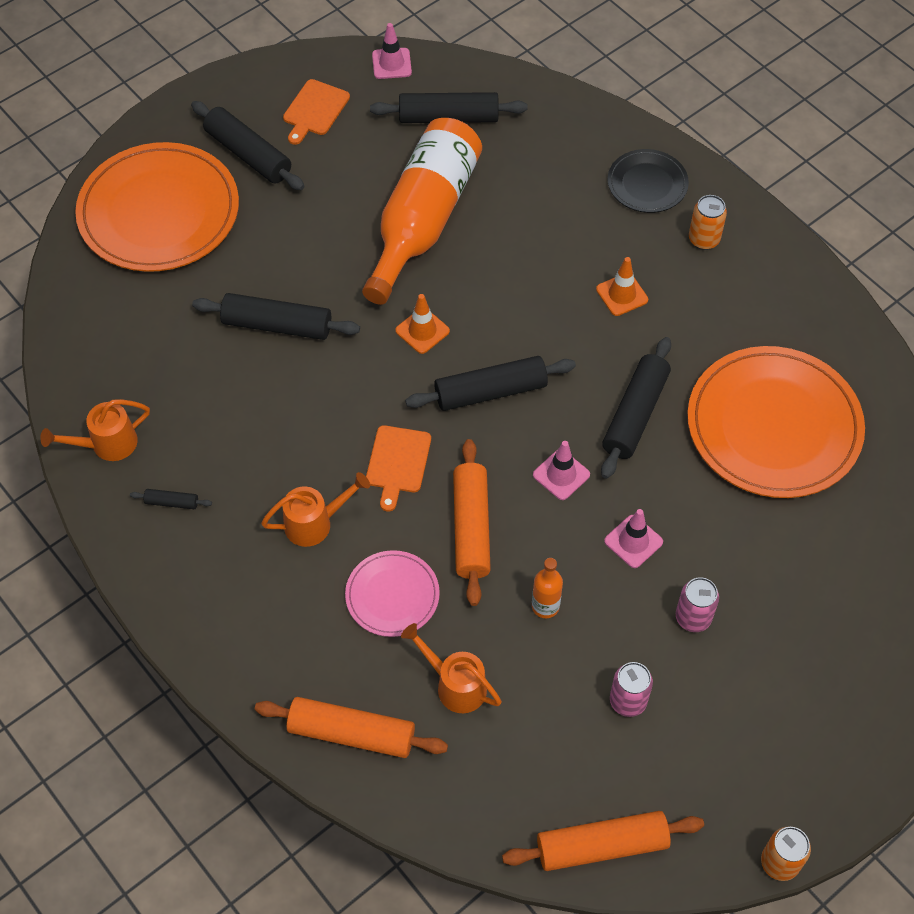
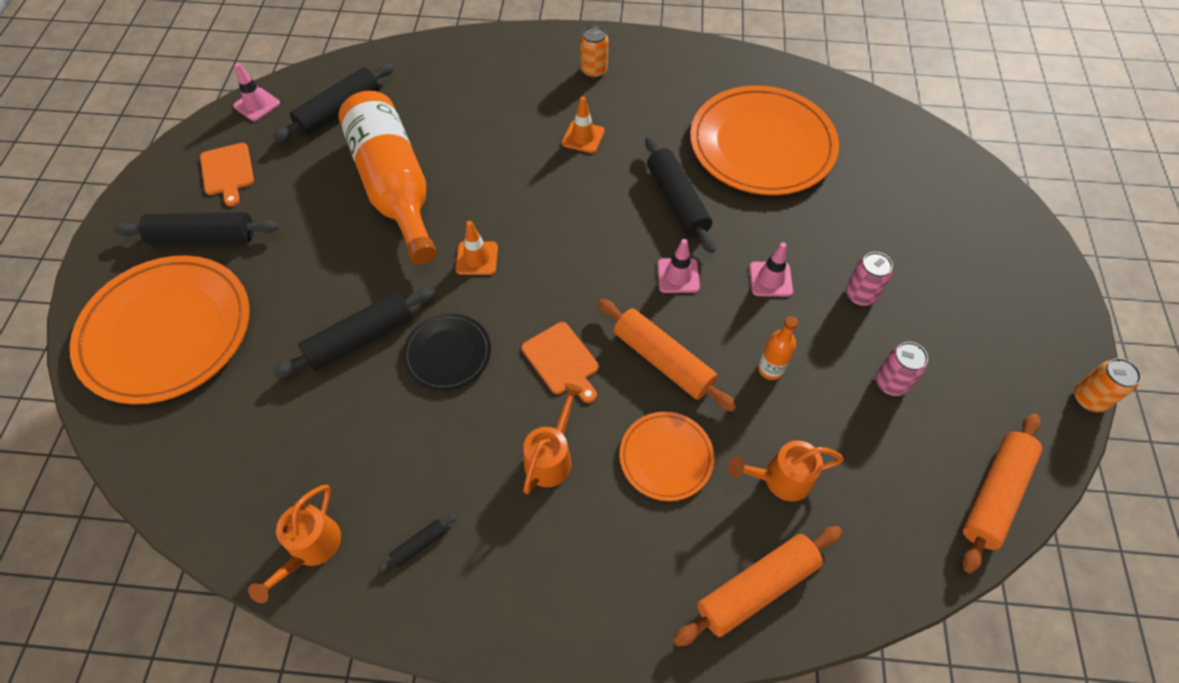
camera: 45 degrees left, 0 degrees up
pink plate [345,550,440,637] -> orange plate [620,412,714,501]
black rolling pin [405,356,576,411] -> none
black plate [608,149,689,213] -> black plate moved to [403,314,491,391]

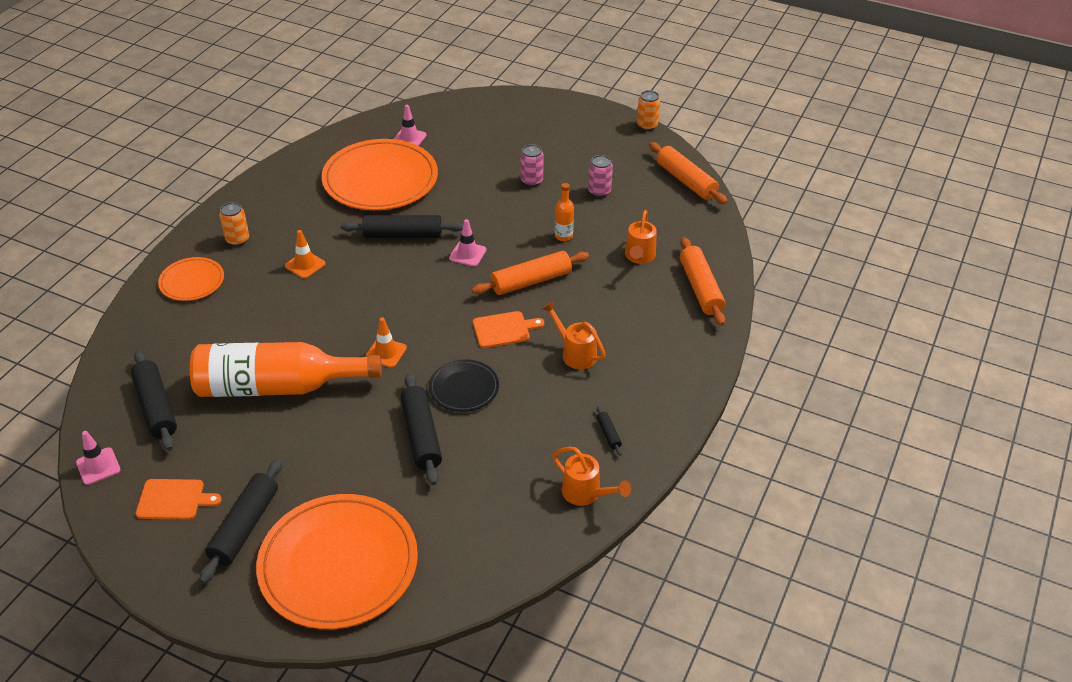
camera: 70 degrees left, 15 degrees down
orange plate [620,412,714,501] -> orange plate moved to [158,257,224,301]
pink traffic cone [749,242,793,297] -> pink traffic cone moved to [394,105,427,146]

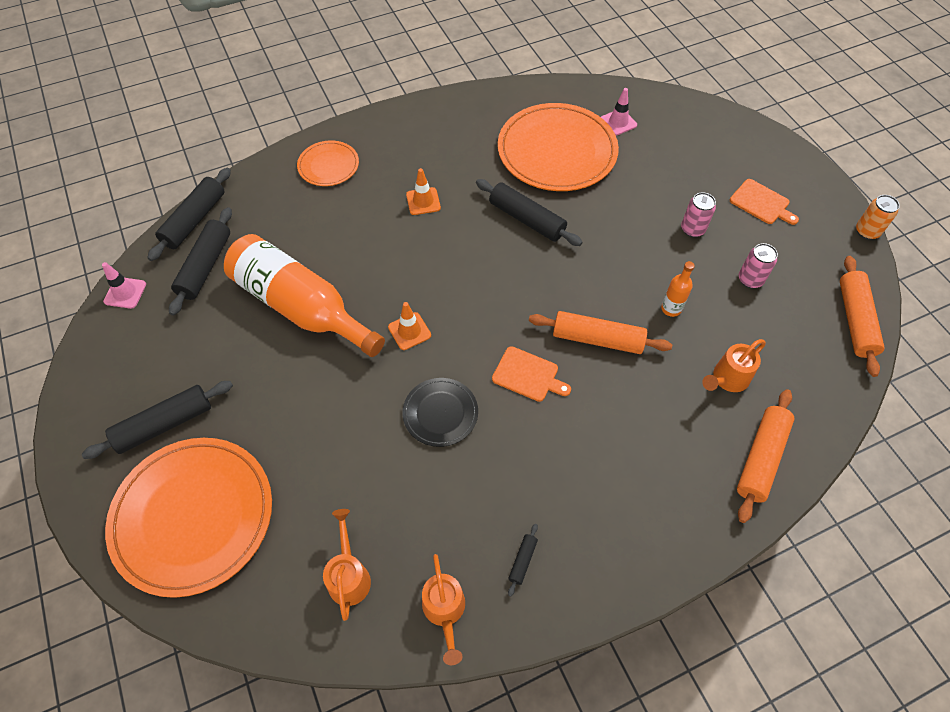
camera: 40 degrees right, 15 degrees up
orange cutting board [136,479,222,520] -> orange cutting board moved to [730,179,799,225]
orange can [219,202,249,246] -> none
black rolling pin [401,374,442,485] -> black rolling pin moved to [147,168,231,261]
pink traffic cone [449,219,486,267] -> none
orange watering can [542,301,606,369] -> orange watering can moved to [323,509,371,621]

